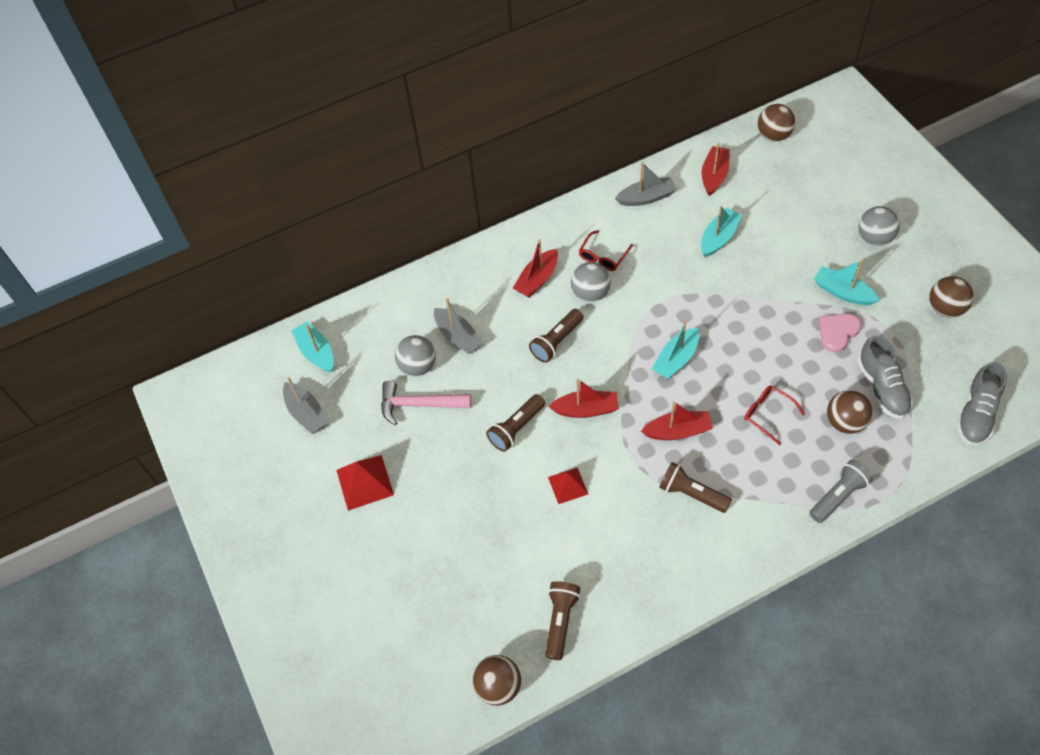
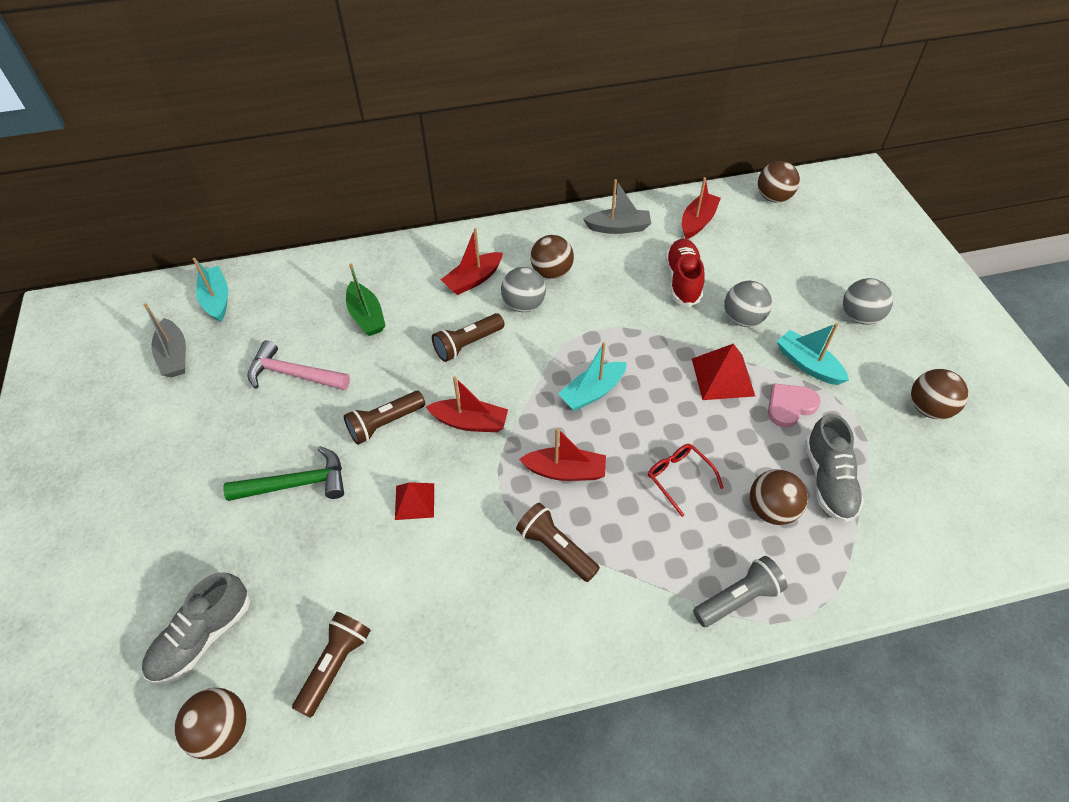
camera: 10 degrees right, 5 degrees down
red pyramid [336,455,394,511] -> red pyramid moved to [692,343,755,400]
grey ball [395,335,436,376] -> grey ball moved to [724,281,772,327]
grey boat [434,298,483,354] -> green boat [346,264,386,336]
red glasses [579,230,633,271] -> brown ball [530,235,574,279]
turquoise boat [701,206,742,257] -> red shoe [666,238,705,307]
grey shoe [956,362,1007,446] -> grey shoe moved to [142,572,250,684]
none -> green hammer [223,446,344,501]

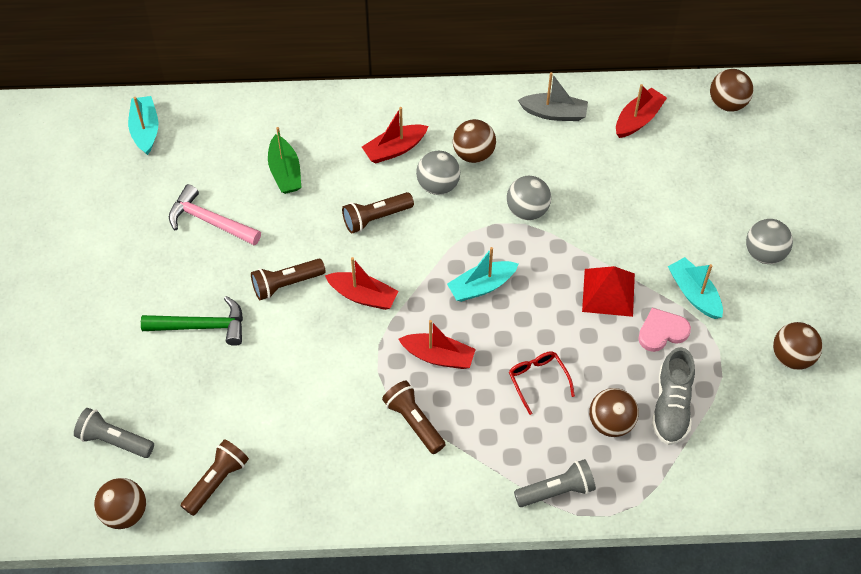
camera: 10 degrees right, 5 degrees up
grey shoe [142,572,250,684] -> grey flashlight [74,408,154,458]
grey boat [144,303,186,378] -> none
red pyramid [395,482,434,520] -> none
red shoe [666,238,705,307] -> none
grey ball [724,281,772,327] -> grey ball moved to [507,176,551,220]

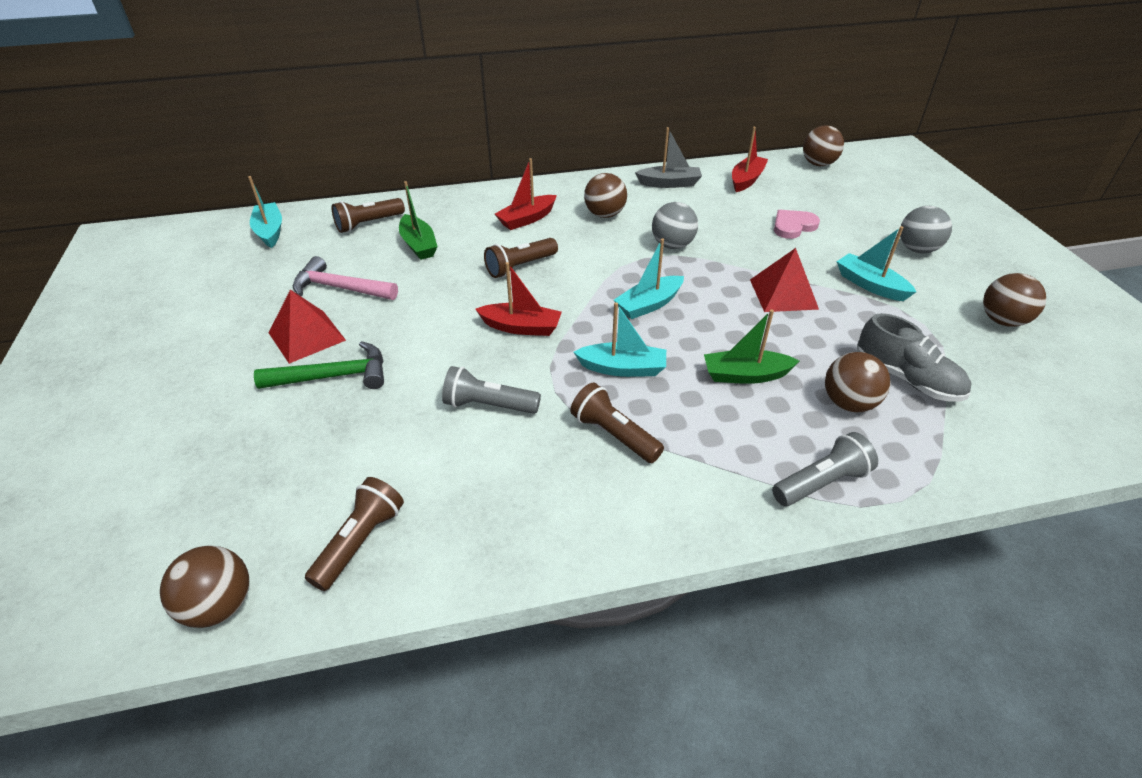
camera: 10 degrees left, 15 degrees down
grey flashlight [74,408,154,458] -> grey flashlight moved to [442,366,541,414]
brown flashlight [251,259,326,300] -> brown flashlight moved to [331,198,405,233]
red boat [398,320,476,369] -> turquoise boat [574,302,666,377]
grey ball [416,151,460,195] -> none
red glasses [509,351,575,415] -> green boat [704,309,799,384]
pink heart [638,308,691,352] -> pink heart moved to [774,210,820,239]
grey shoe [652,347,695,445] -> grey shoe turned 45 degrees counterclockwise [857,313,972,402]
none -> red pyramid [269,289,346,364]

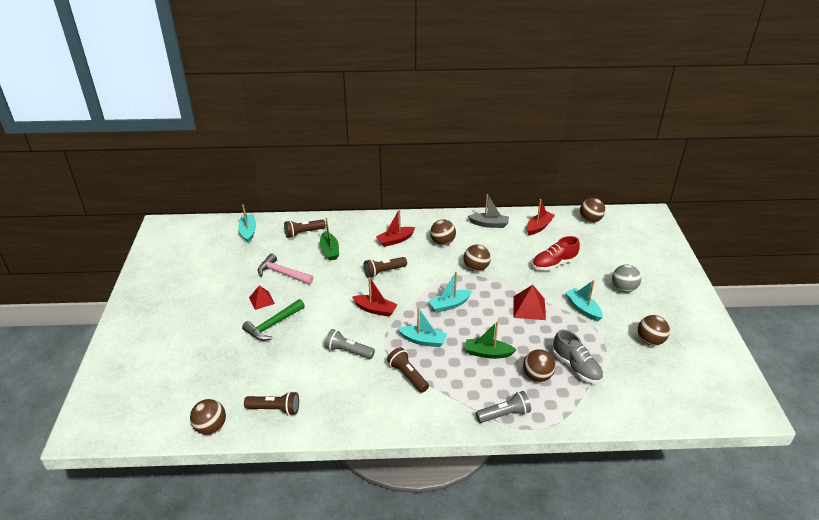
camera: 10 degrees right, 5 degrees down
green hammer [254,341,384,389] -> green hammer turned 135 degrees clockwise [242,299,305,341]
red pyramid [269,289,346,364] -> red pyramid [249,286,275,310], size x0.66
brown flashlight [305,477,404,591] -> brown flashlight turned 60 degrees clockwise [244,391,299,415]
grey ball [652,202,698,249] -> brown ball [464,245,491,272]
pink heart [774,210,820,239] -> red shoe [532,236,580,271]

